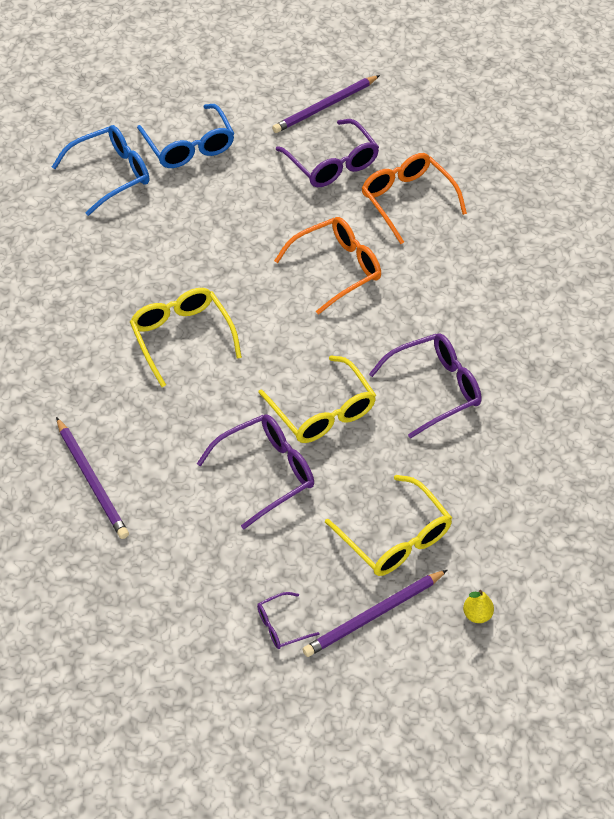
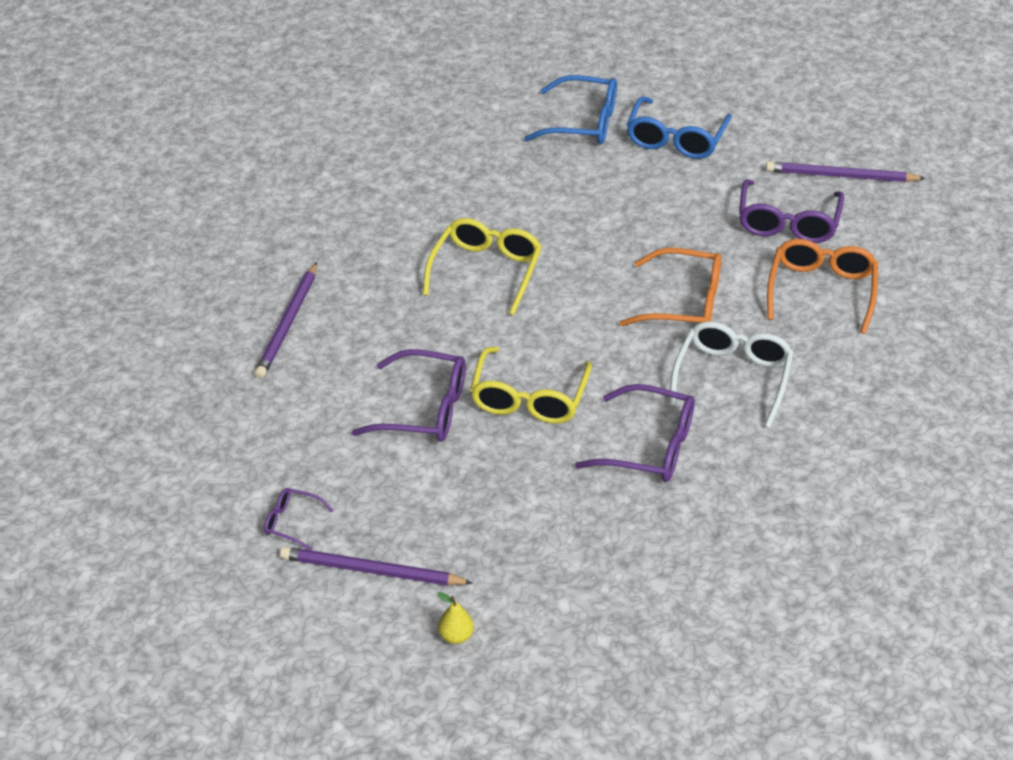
camera: 45 degrees right, 10 degrees down
yellow glasses [325,475,452,576] -> none
none -> white glasses [669,321,794,428]

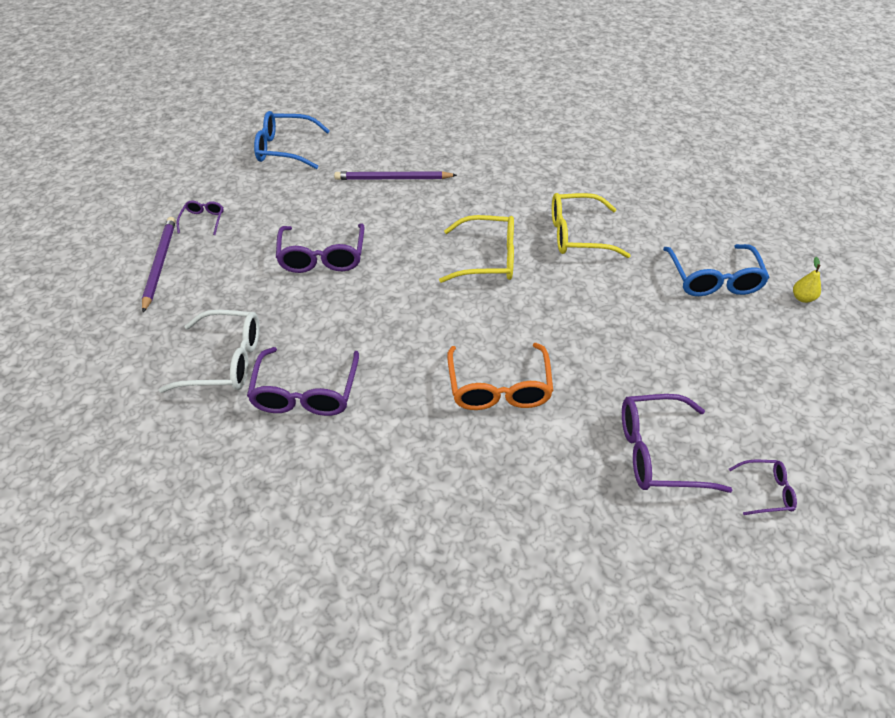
camera: 75 degrees right, 5 degrees up
yellow pear [437,592,474,644] -> yellow pear moved to [793,257,821,303]
yellow glasses [470,347,592,424] -> yellow glasses moved to [552,193,631,258]
blue glasses [627,96,732,159] -> blue glasses moved to [254,111,330,169]
white glasses [669,321,794,428] -> white glasses moved to [158,310,260,393]
purple pencil [766,161,926,182] -> purple glasses [729,460,797,515]
orange glasses [767,239,878,334] -> none

